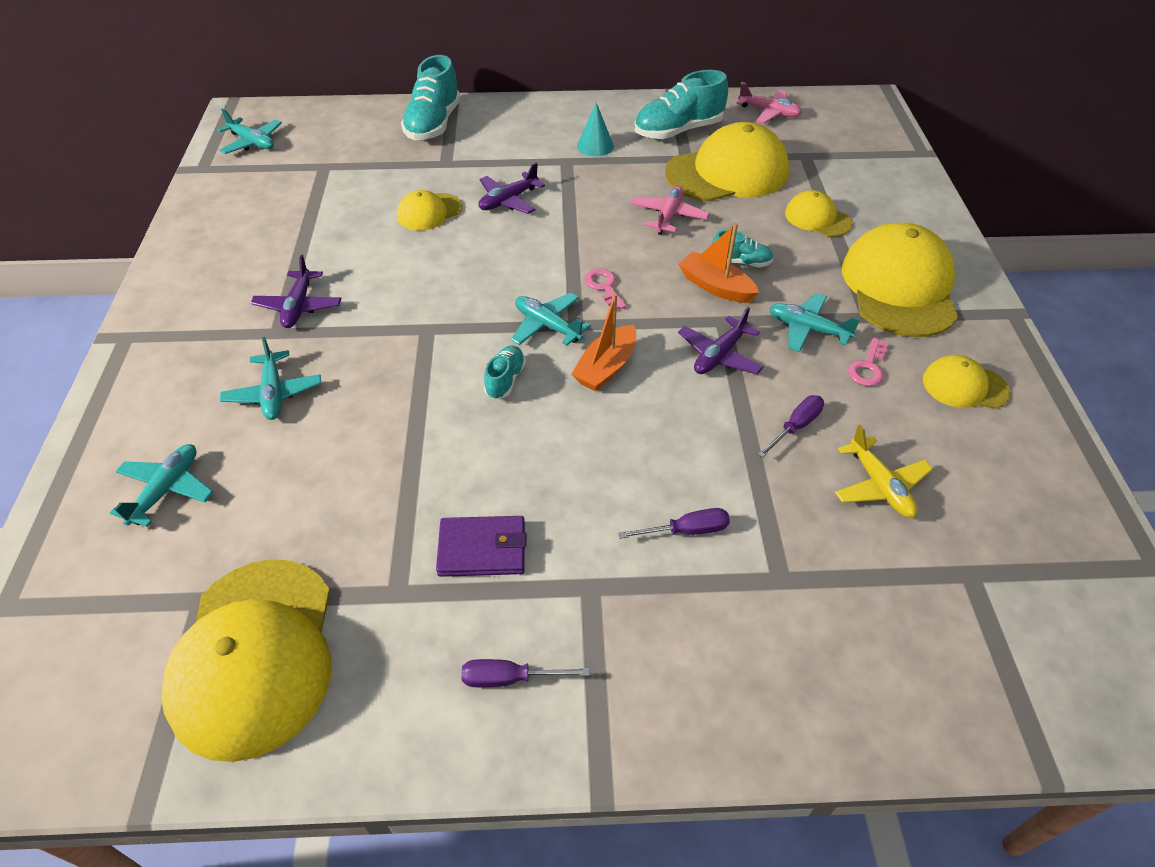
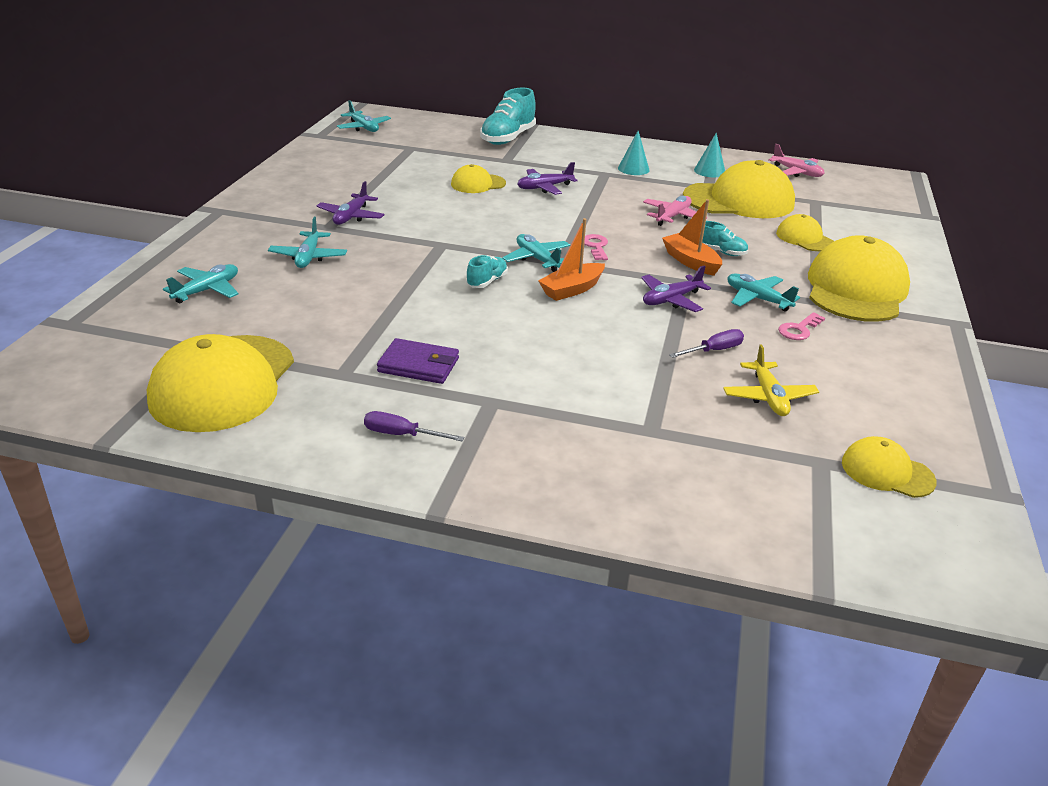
camera: 15 degrees right, 15 degrees down
purple screwdriver [618,508,730,539] -> none
turquoise shoe [634,70,728,140] -> turquoise cone [694,133,725,177]
yellow cap [923,355,1010,409] -> yellow cap moved to [842,436,937,498]

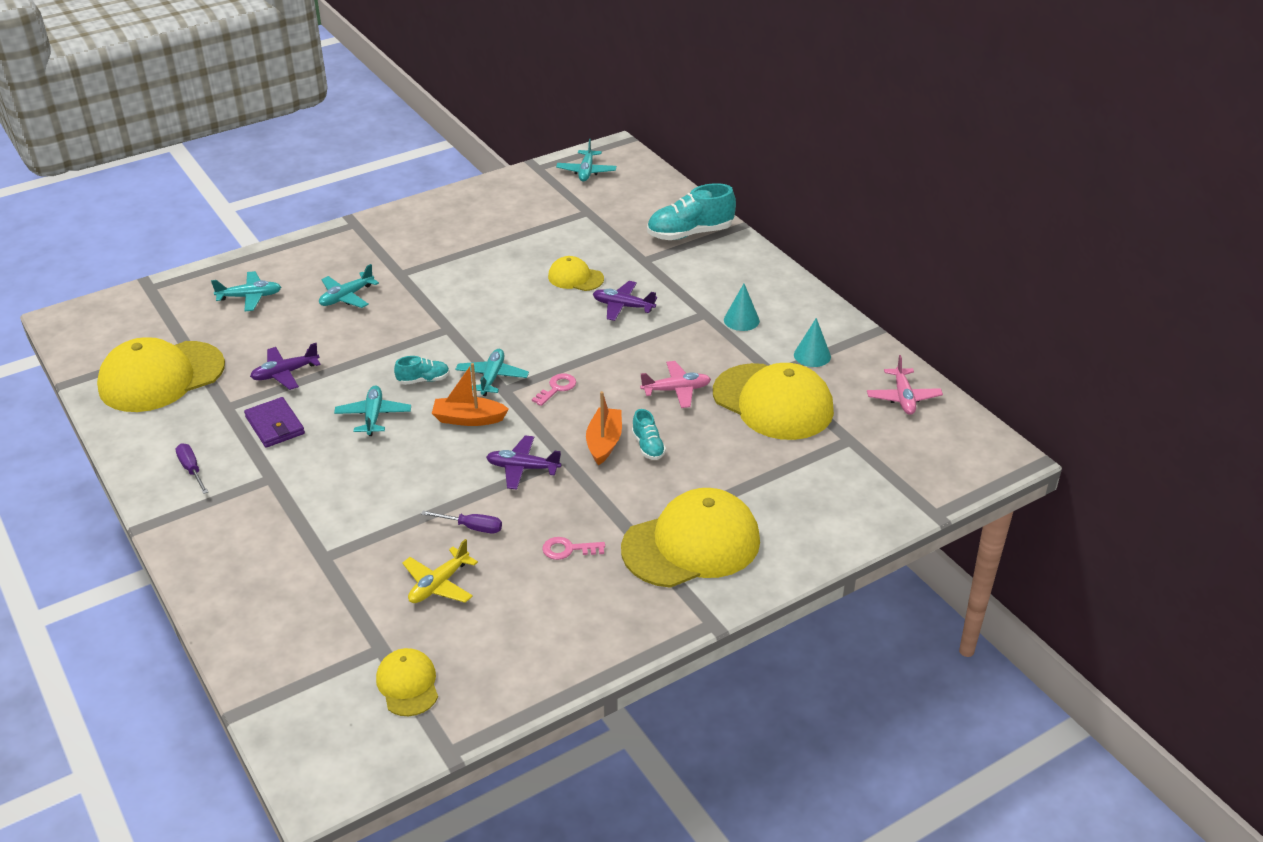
camera: 45 degrees right, 5 degrees up
purple plane [316,181,385,225] -> purple plane moved to [250,343,321,390]
turquoise plane [728,273,800,311] -> turquoise plane moved to [334,385,411,436]
yellow cap [776,214,834,251] -> none

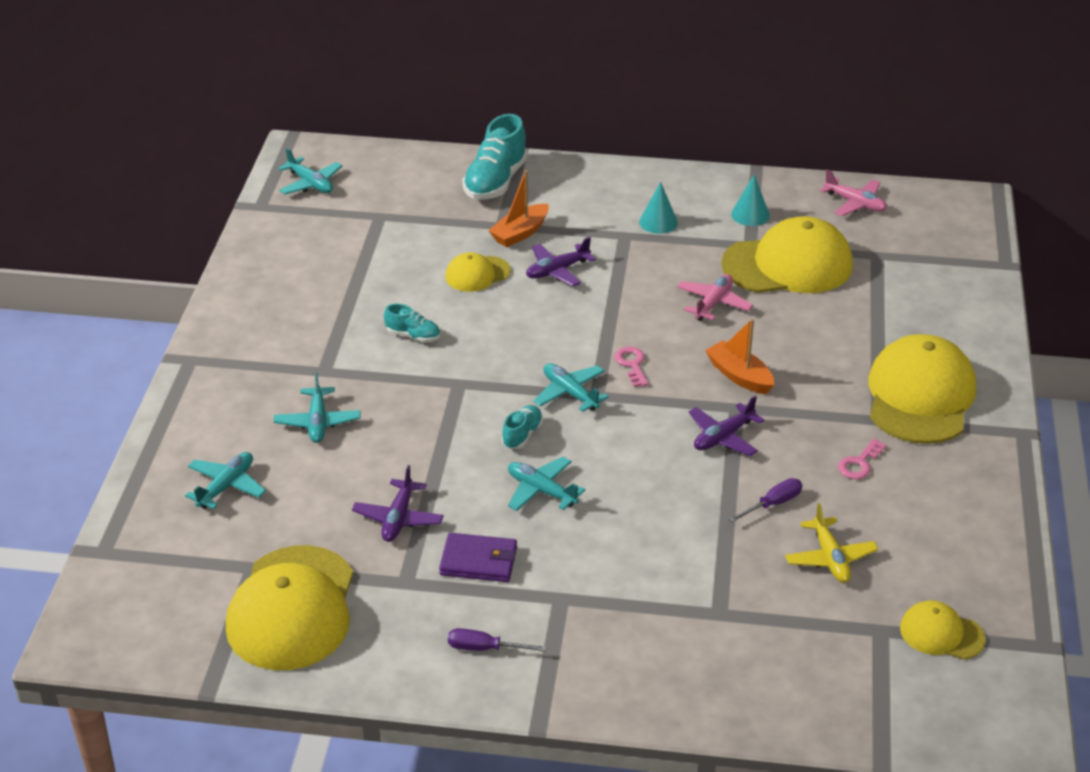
camera: 50 degrees left, 0 degrees up
orange boat [432,363,509,426] -> orange boat moved to [488,170,549,247]
turquoise shoe [632,409,666,460] -> turquoise shoe moved to [384,304,440,342]

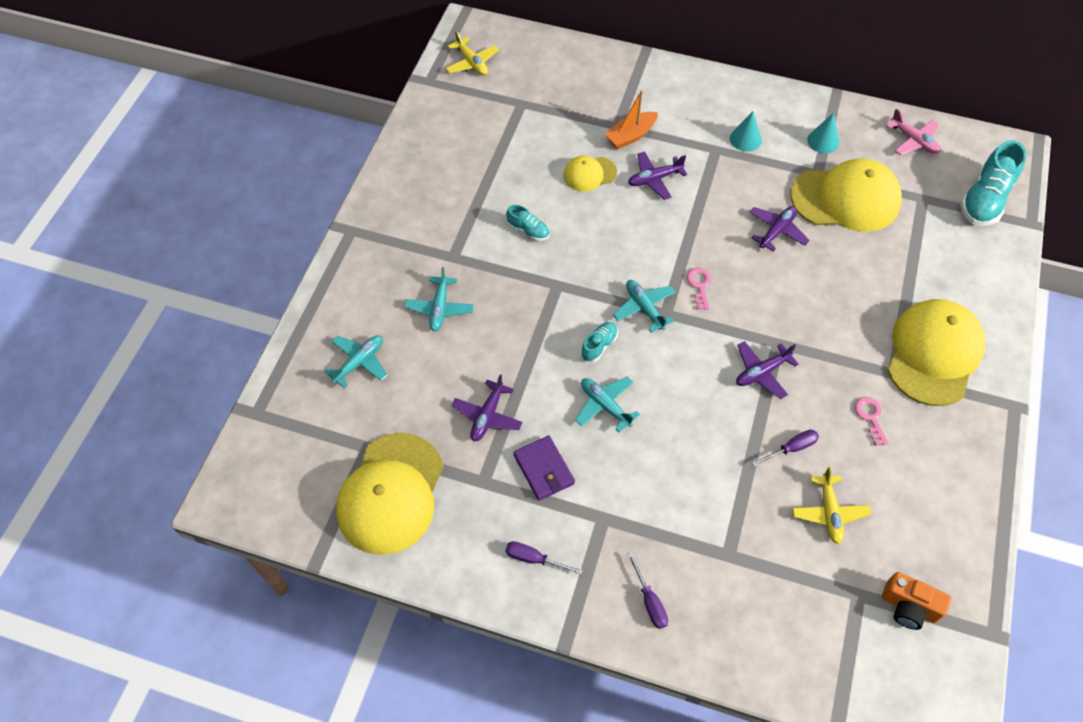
camera: 10 degrees right, 20 degrees up
turquoise plane [278,148,342,194] -> yellow plane [445,30,499,76]
purple wallet [439,533,517,582] -> purple wallet turned 45 degrees clockwise [513,436,575,501]
turquoise shoe [462,114,528,200] -> turquoise shoe moved to [960,140,1027,226]
pink plane [677,274,753,321] -> purple plane [749,206,810,252]
orange boat [705,319,774,394] -> none
pink key [838,438,886,479] -> pink key turned 120 degrees clockwise [855,397,888,446]
yellow cap [900,600,986,659] -> orange camera [882,572,951,630]
none -> purple screwdriver [627,552,668,629]

